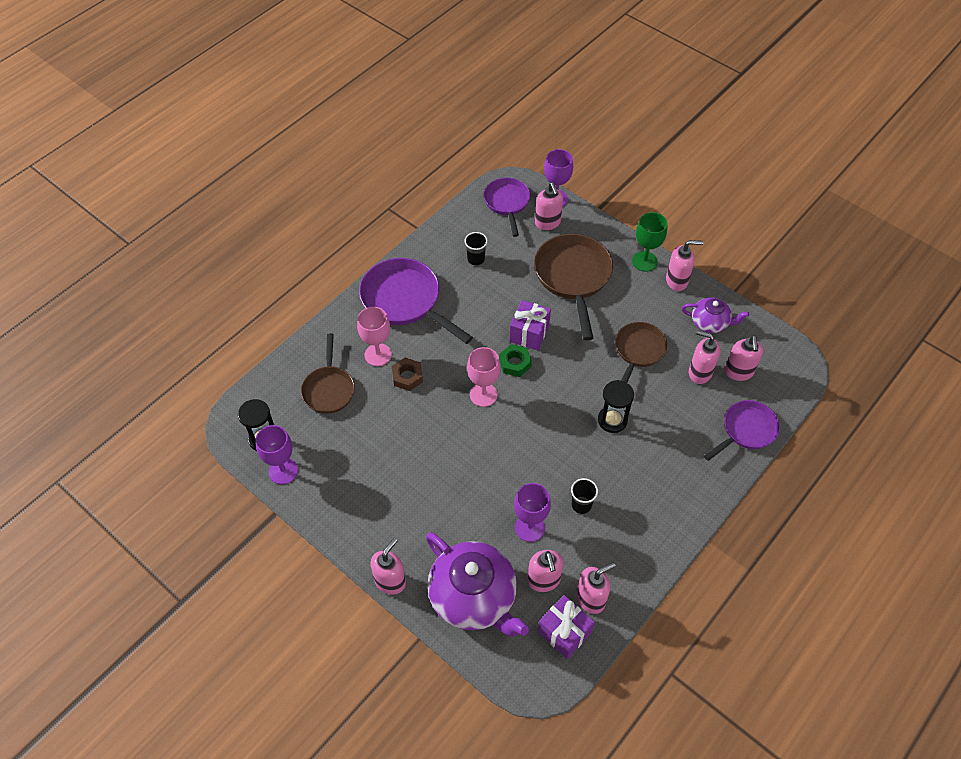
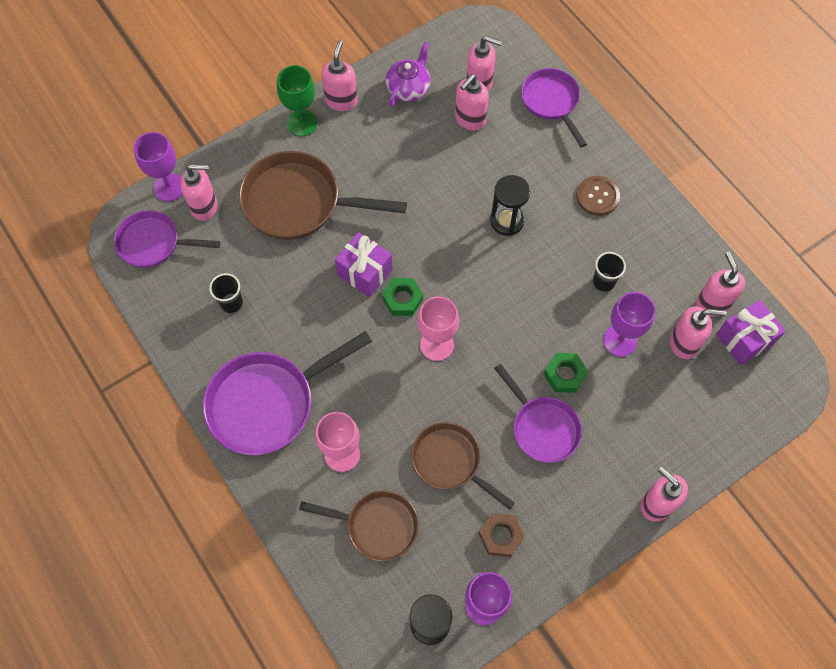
camera: 75 degrees left, 10 degrees up
brown nut [392,358,423,391] -> brown nut moved to [479,513,525,557]
purple teapot [426,532,529,636] -> none
brown pan [615,322,668,383] -> brown pan moved to [411,422,515,510]
none -> purple pan [494,364,582,463]
none -> green nut [544,353,588,393]
none -> brown button [576,176,620,216]

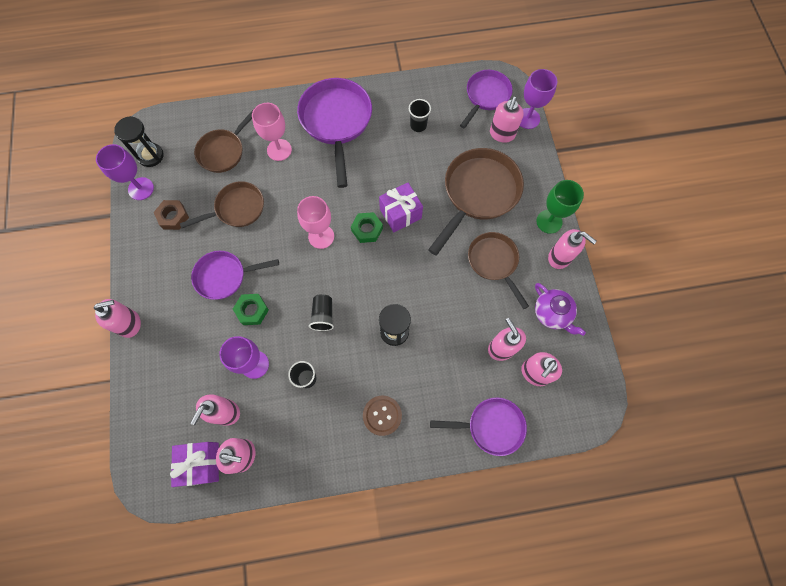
camera: 115 degrees right, 5 degrees up
none -> black cup [309,294,334,331]
none -> brown pan [468,232,529,309]

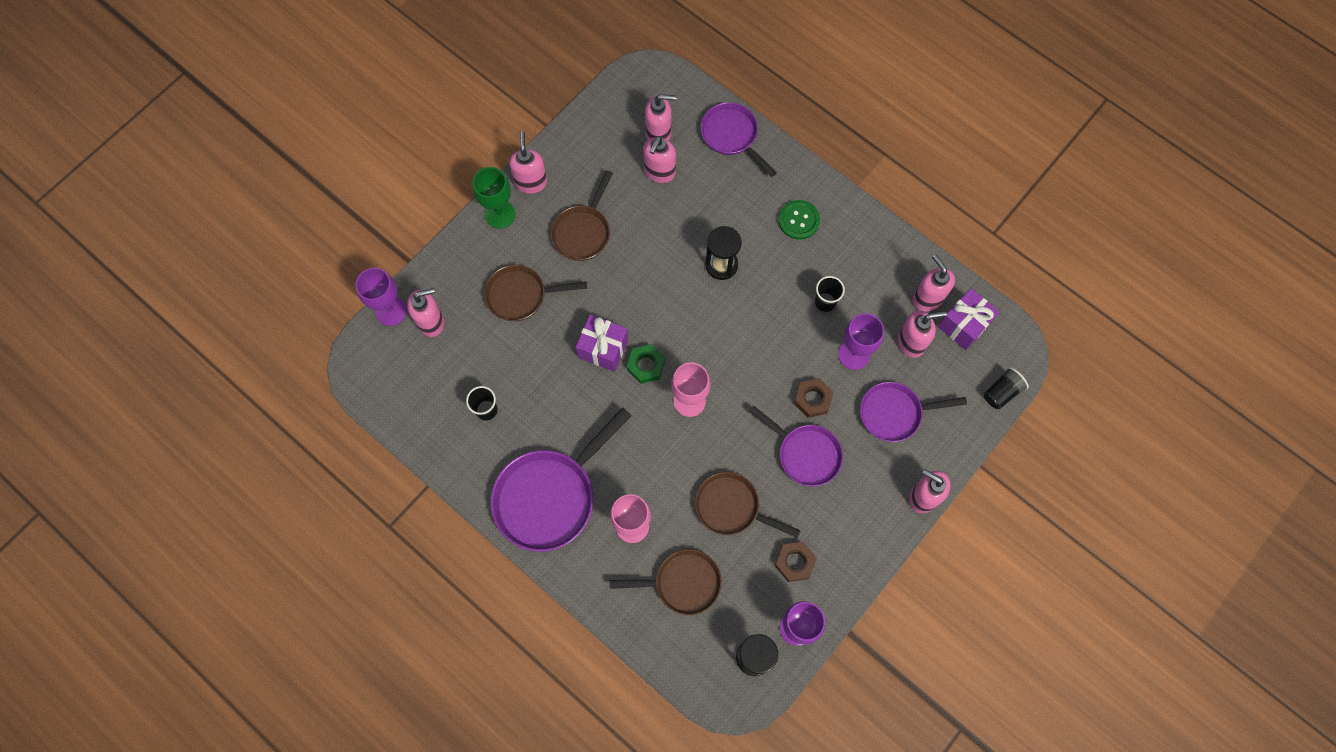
camera: 130 degrees left, 0 degrees up
green nut [233,294,269,325] -> brown nut [794,378,833,418]
black cup [309,294,334,331] -> black cup moved to [984,367,1029,409]
brown button [363,395,402,436] -> green button [778,200,820,240]
brown pan [428,148,524,255] -> brown pan [484,265,587,321], size x0.63
purple pan [460,70,513,129] -> purple pan moved to [860,382,967,442]
purple teapot [535,283,586,336] -> none

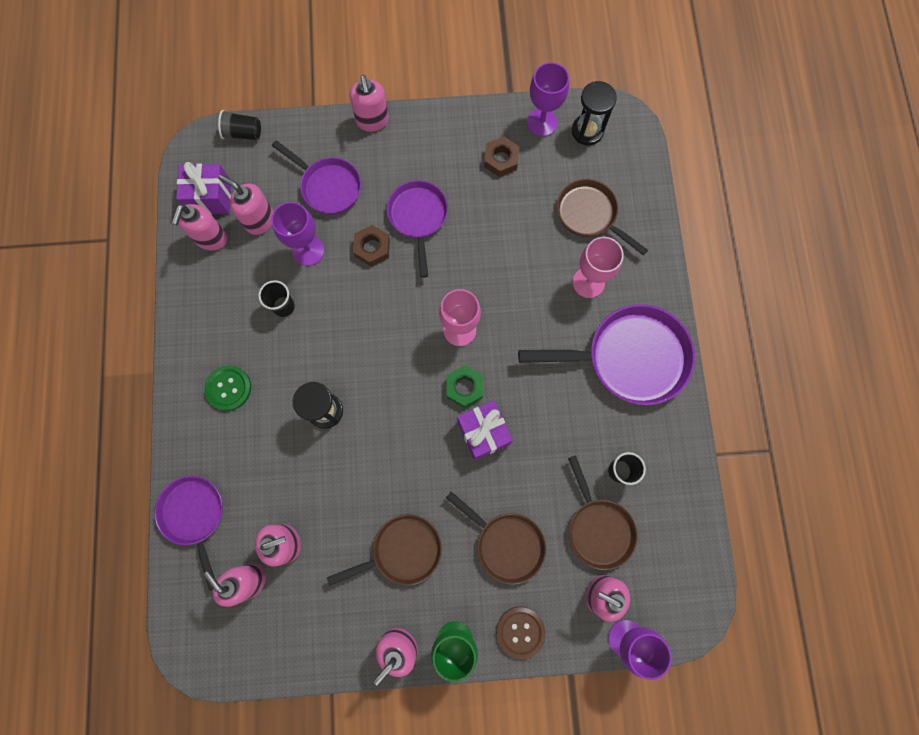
camera: 135 degrees left, 5 degrees up
brown pan [695,472,801,538] -> brown pan moved to [568,455,637,570]
purple pan [700,102,777,177] -> purple pan turned 150 degrees clockwise [154,476,223,591]
none -> brown button [496,606,546,659]

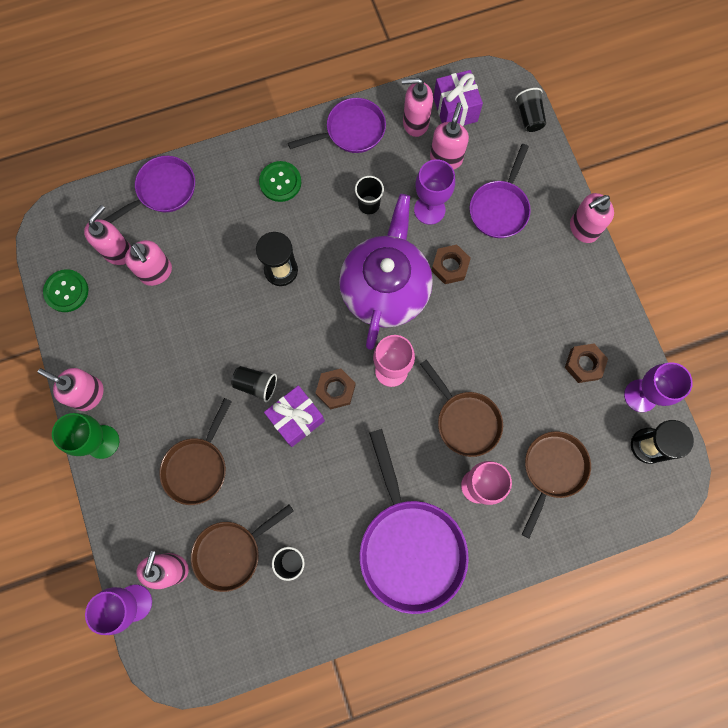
camera: 75 degrees right, 0 degrees up
brown pan [327,514,442,586] -> brown pan moved to [420,359,503,457]
purple pan [387,180,448,278] -> purple pan moved to [288,98,386,153]
green nut [447,365,483,408] -> brown nut [316,368,356,409]
brown button [496,606,546,659] -> none
none -> green button [43,269,88,312]
none -> black cup [231,366,277,402]
none -> purple teapot [339,194,433,350]

